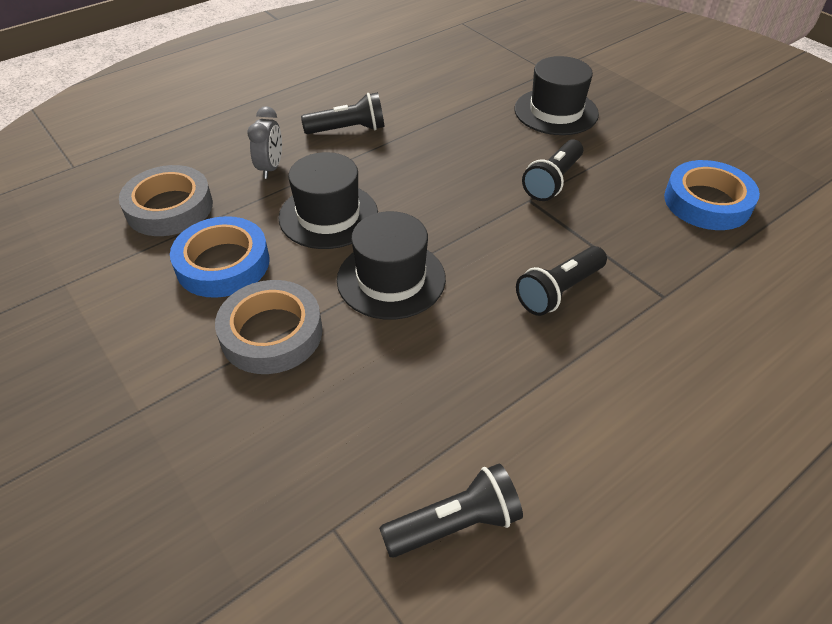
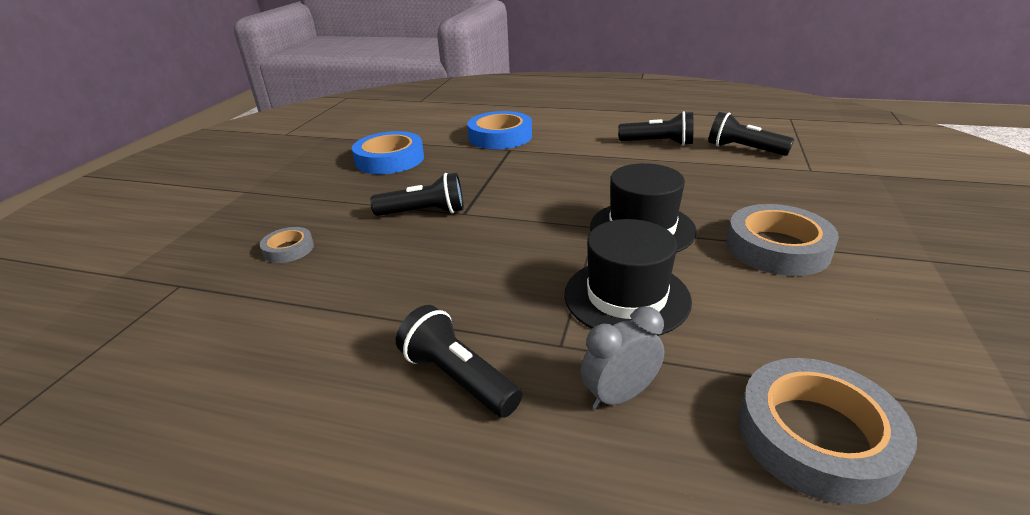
camera: 125 degrees left, 15 degrees down
blue tape [170,216,269,298] -> blue tape moved to [467,111,532,149]
black hat [515,56,599,135] -> grey tape [260,227,314,263]
black flashlight [516,246,607,316] -> black flashlight moved to [618,111,693,146]

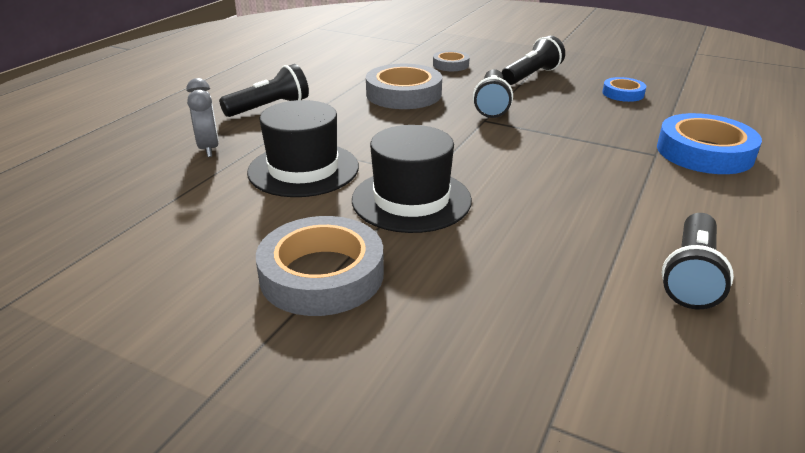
camera: 100 degrees right, 0 degrees up
blue tape [352,131,424,174] -> blue tape [602,77,646,102], size x0.54
black flashlight [708,112,794,156] -> black flashlight moved to [501,36,565,85]
grey tape [739,358,917,505] -> grey tape moved to [366,64,442,109]

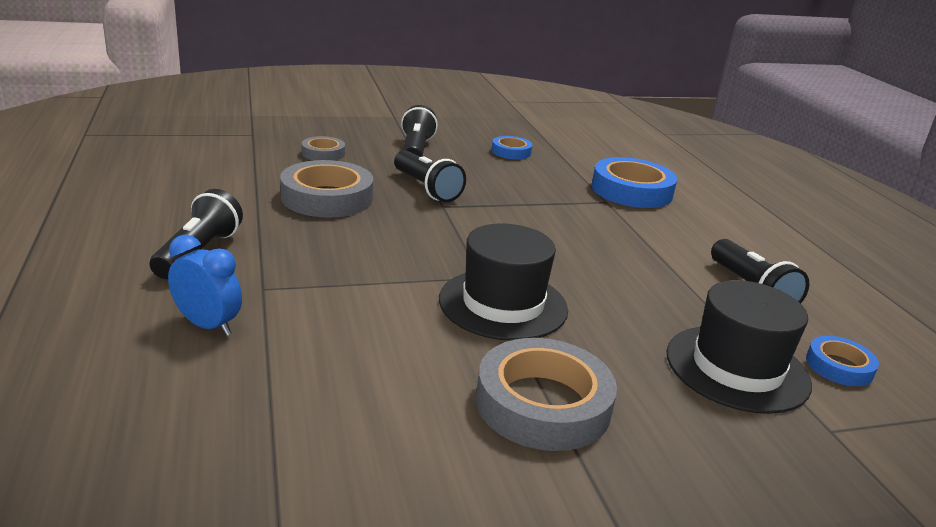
camera: 45 degrees left, 5 degrees down
grey clock [186,78,219,157] -> blue clock [168,235,242,336]
black hat [247,100,359,197] -> black hat moved to [666,280,812,414]
none -> blue tape [806,336,879,386]

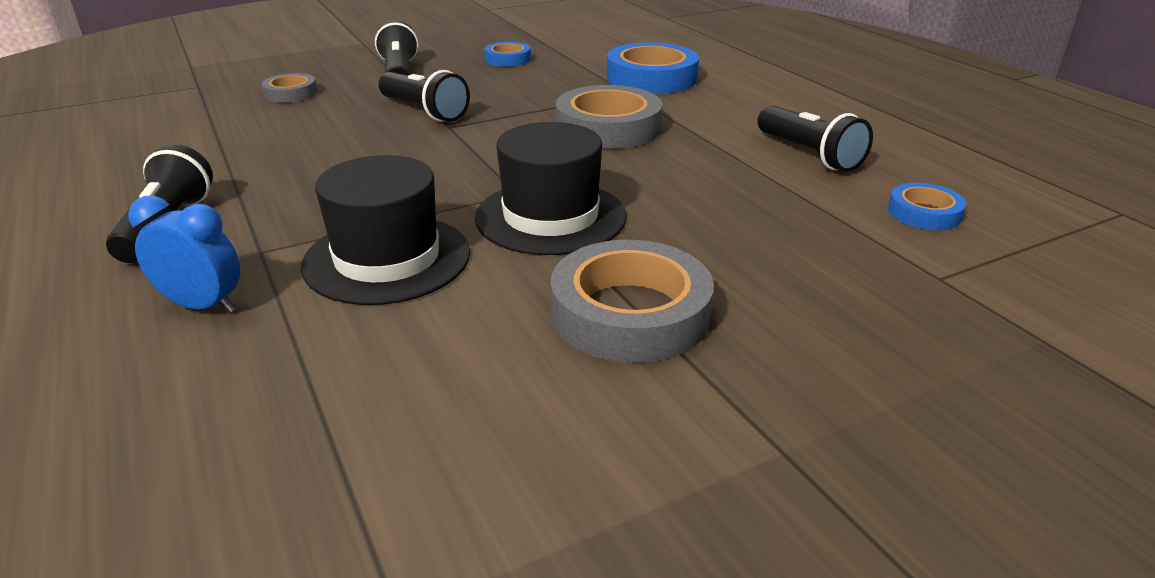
camera: 10 degrees left, 5 degrees up
grey tape [280,160,373,217] -> grey tape moved to [556,85,662,149]
black hat [666,280,812,414] -> black hat moved to [301,155,470,305]

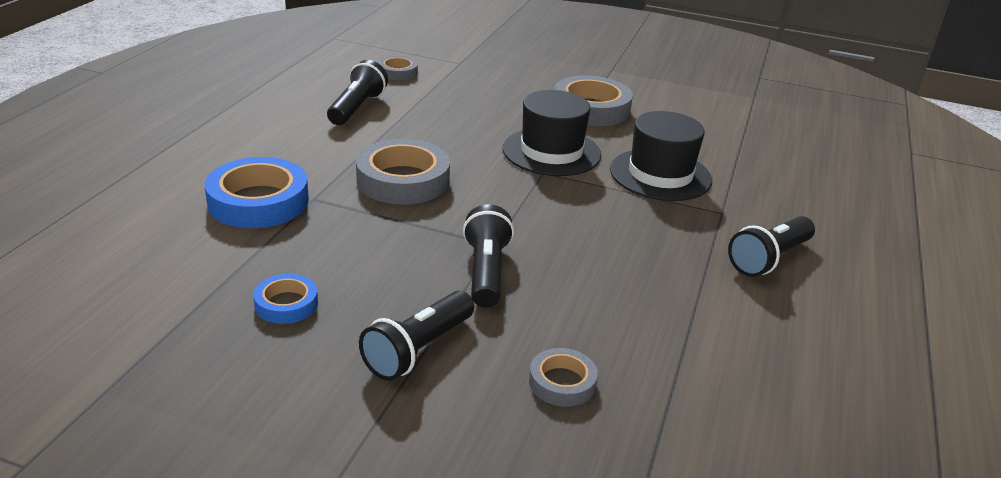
camera: 135 degrees left, 0 degrees up
blue clock [128,196,240,313] -> none
blue tape [888,183,966,230] -> grey tape [378,56,418,80]

